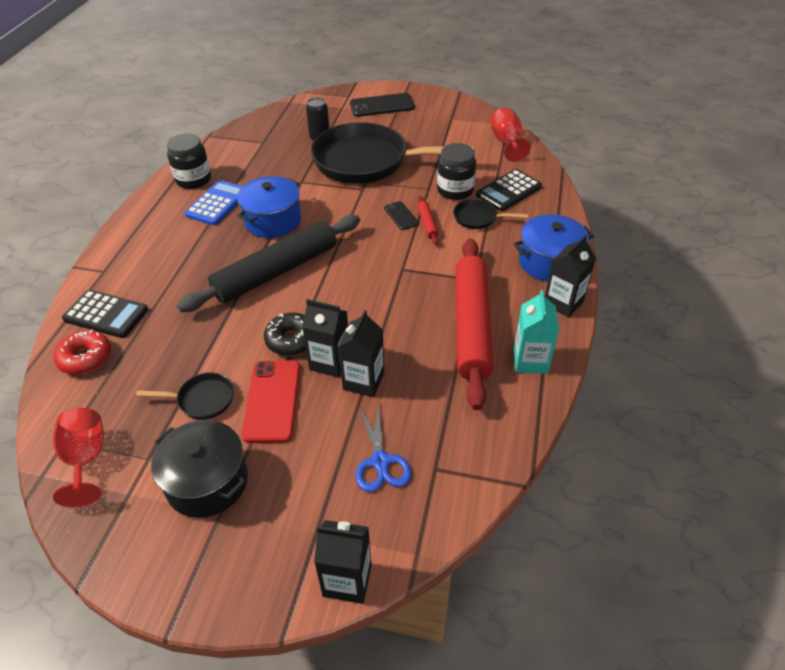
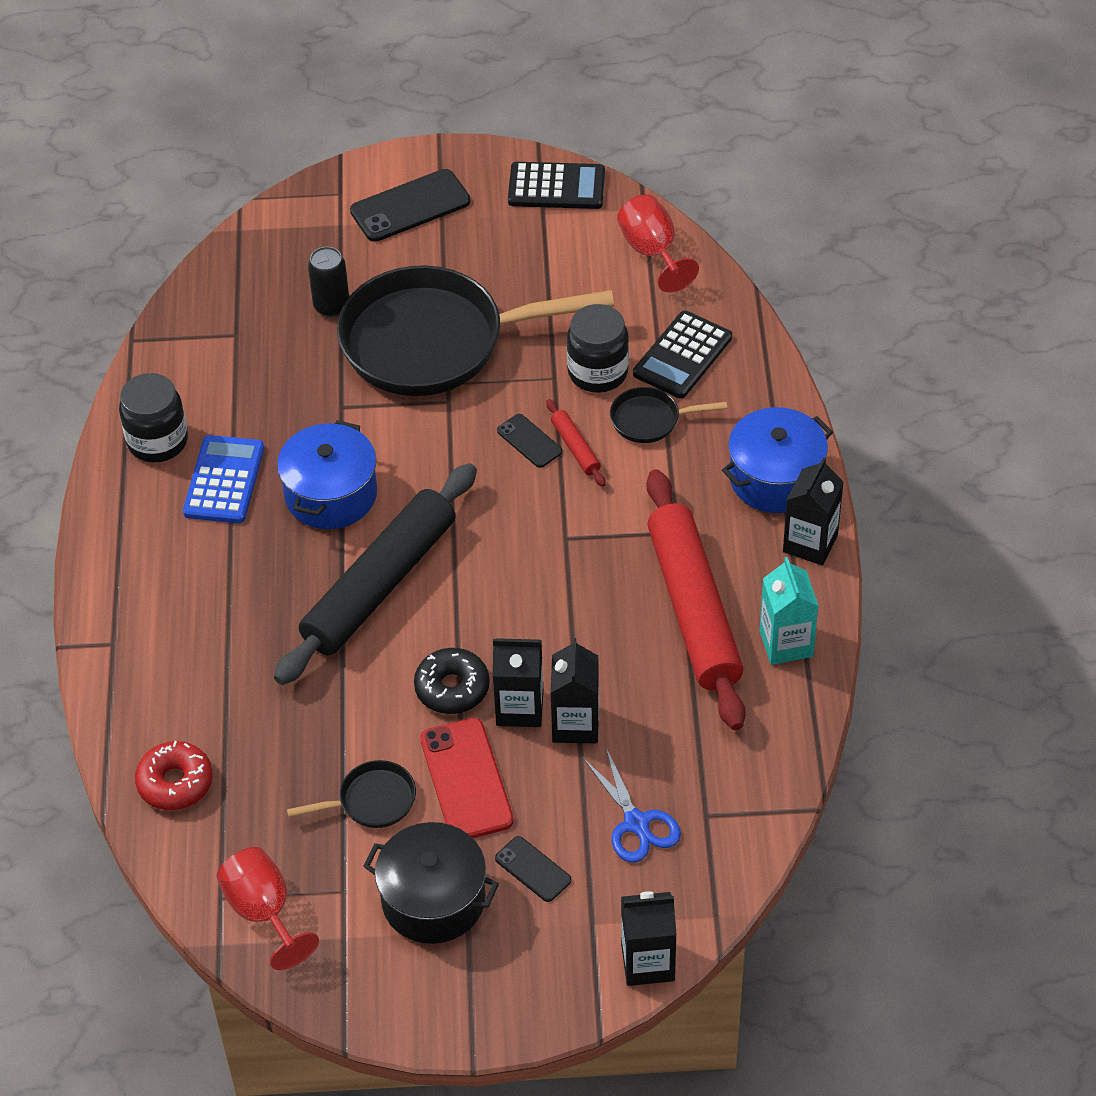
camera: 15 degrees left, 5 degrees up
black calculator [62,290,148,338] -> black calculator moved to [508,162,605,209]
none -> black phone [495,836,571,902]

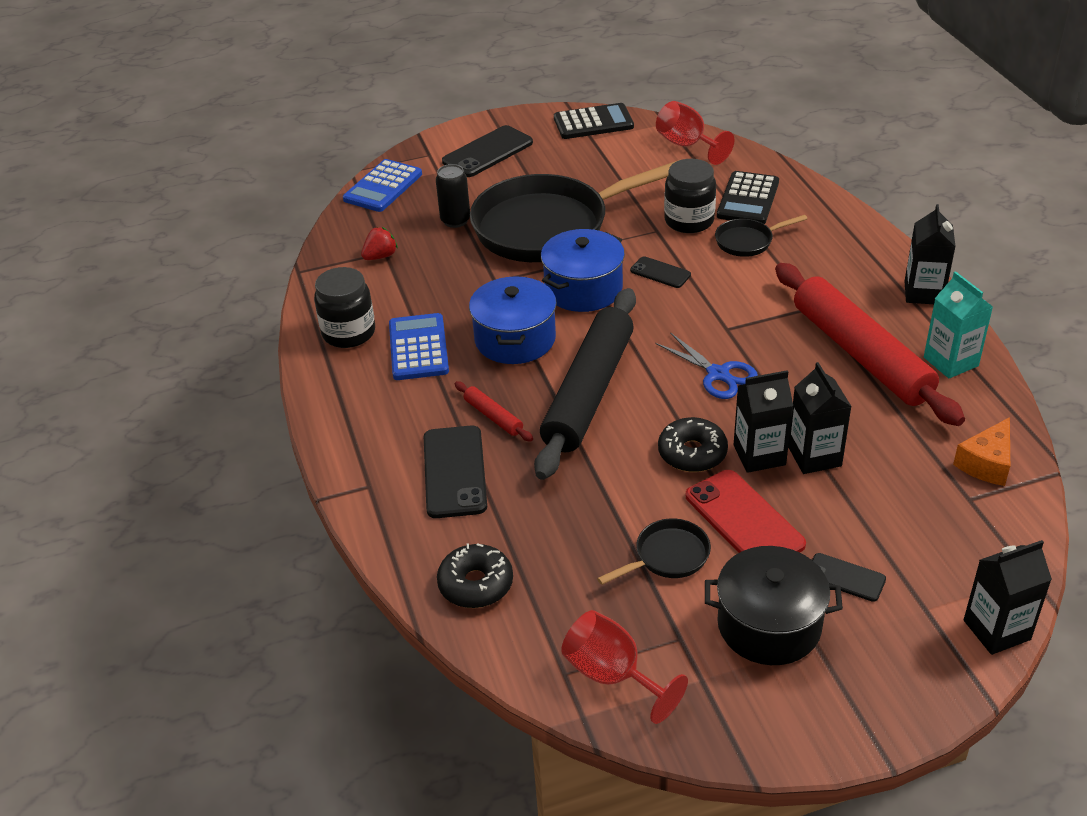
camera: 15 degrees left, 10 degrees down
red donut [135,741,213,810] -> black donut [437,543,513,608]
red rolling pin [546,399,606,487] -> red rolling pin moved to [455,381,533,442]
blue scissors [583,748,681,863] -> blue scissors moved to [656,332,758,399]
blue pot [722,407,833,513] -> blue pot moved to [541,229,625,312]
none -> blue calculator [343,159,422,212]
none -> red strawberry [361,227,398,260]
none -> black phone [424,426,487,518]
none -> orange cheese [953,417,1010,486]

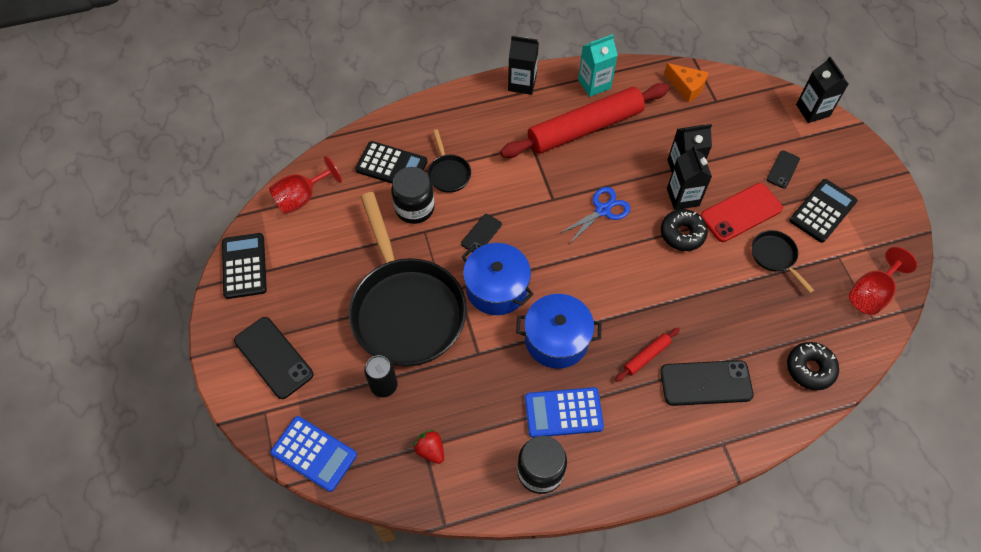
camera: 90 degrees left, 20 degrees up
black rolling pin [534,288,636,480] -> none
black pot [705,546,843,665] -> black calculator [790,179,857,243]

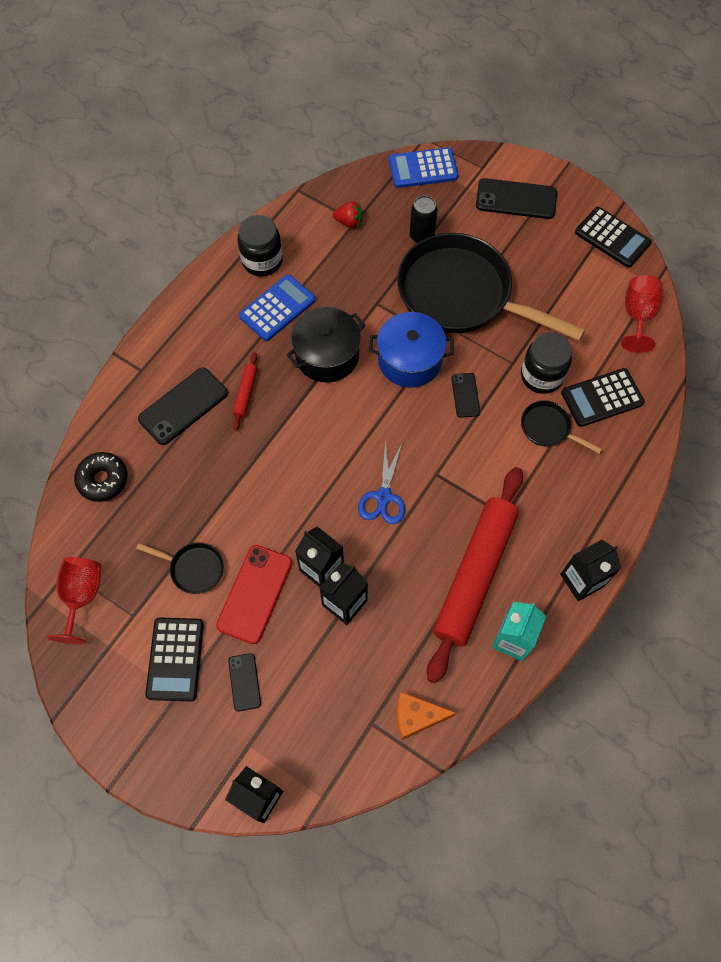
camera: 140 degrees right, 5 degrees up
blue pot [516,294,602,369] -> black pot [286,307,366,383]
black donut [661,209,708,251] -> none

